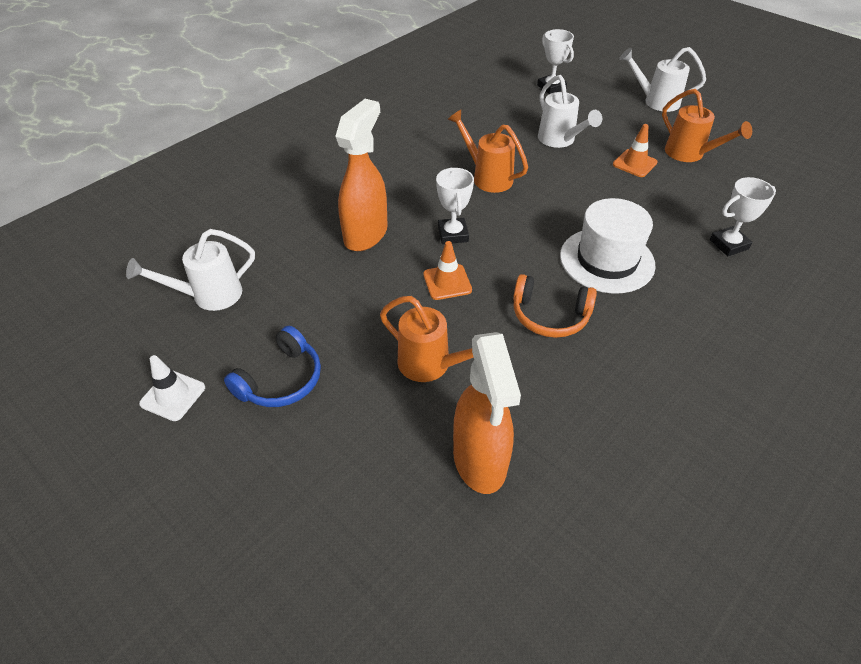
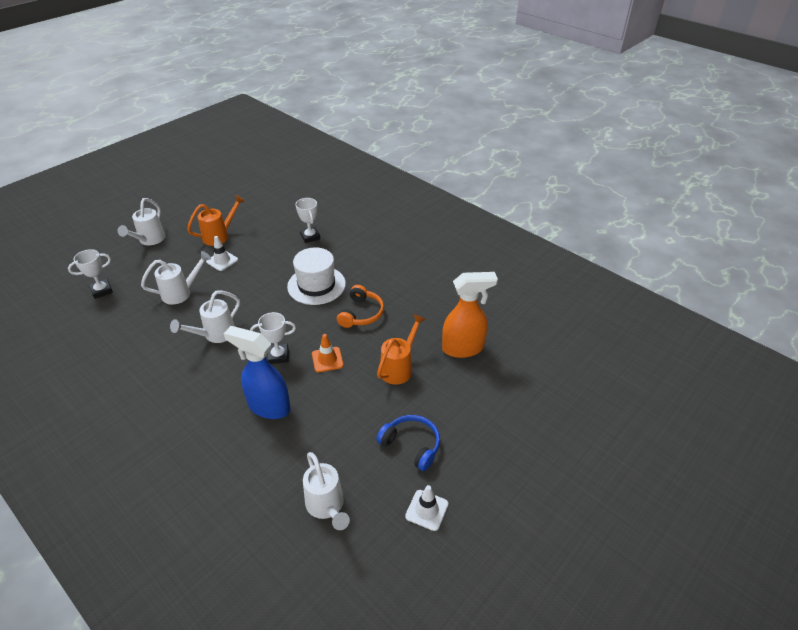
camera: 90 degrees left, 5 degrees down
orange spray bottle [335,99,388,251] -> blue spray bottle [224,326,291,419]
orange watering can [447,110,528,193] -> white watering can [170,291,240,343]
orange traffic cone [613,124,658,177] -> white traffic cone [206,236,238,271]

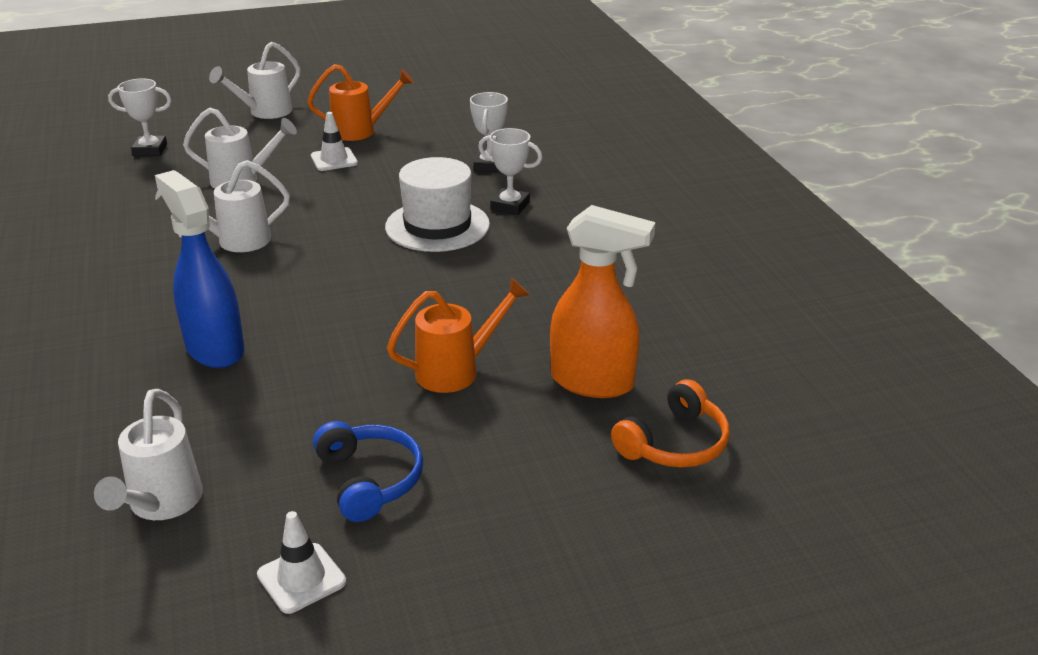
camera: 30 degrees right, 10 degrees down
white trophy [250,312,296,364] -> white trophy moved to [478,128,542,215]
orange traffic cone [312,334,344,372] -> none
orange headphones [337,285,384,328] -> orange headphones moved to [611,379,730,468]

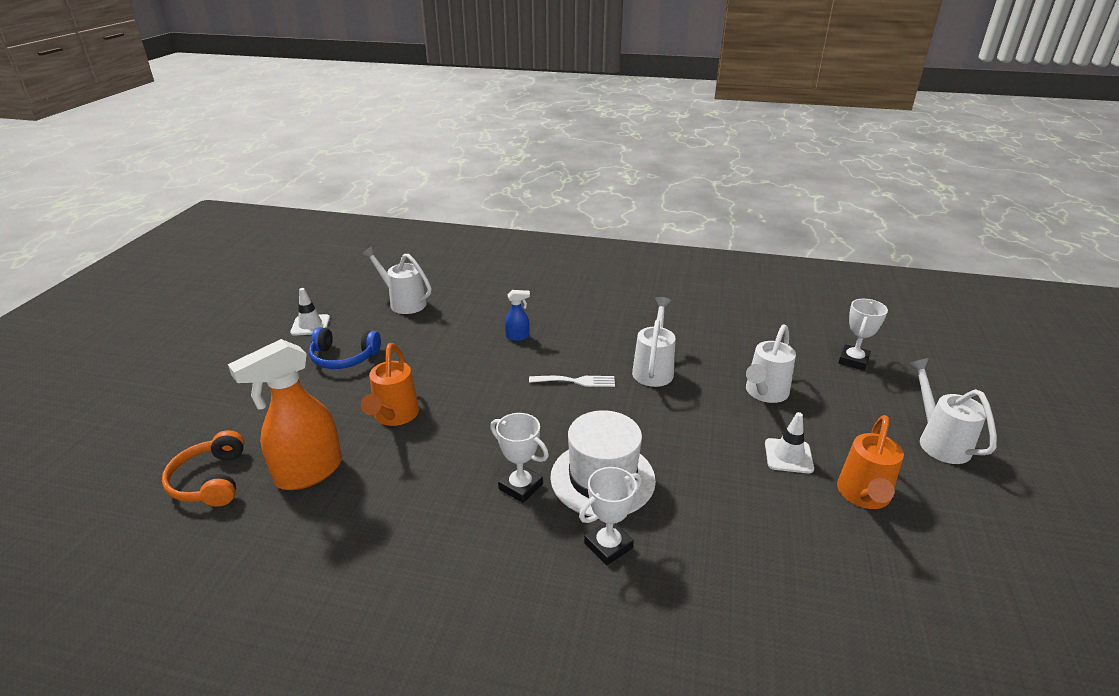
camera: 120 degrees right, 0 degrees up
blue spray bottle [155,170,244,368] -> blue spray bottle [505,290,530,341], size x0.45
white trophy [470,92,508,172] -> white trophy moved to [490,413,549,503]
none -> white fork [529,376,615,387]

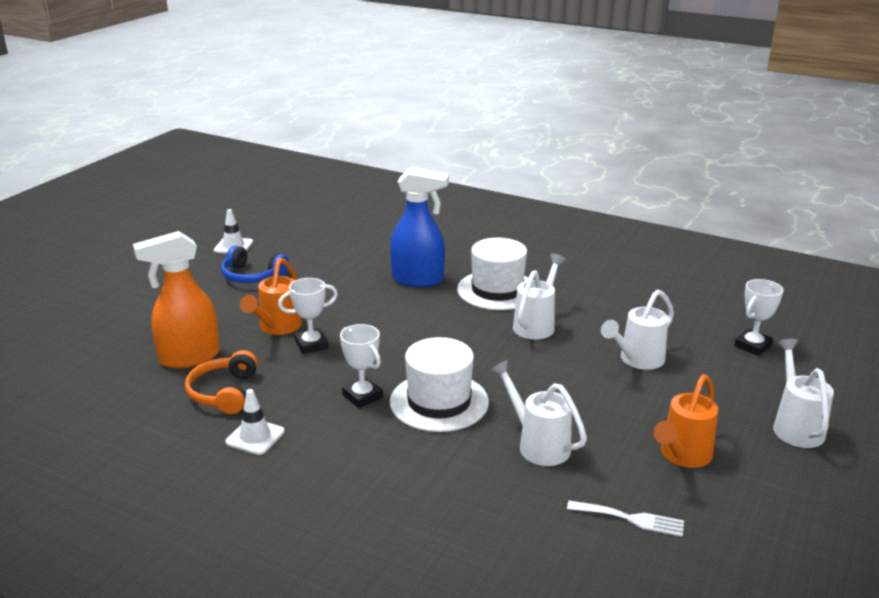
camera: 15 degrees right, 5 degrees down
orange headphones [162,430,244,507] -> orange headphones moved to [185,350,258,414]
white watering can [361,246,432,314] -> white watering can moved to [490,360,587,466]
blue spray bottle [505,290,530,341] -> blue spray bottle [390,167,449,287], size x2.24
white fork [529,376,615,387] -> white fork moved to [567,501,684,537]
white trophy [579,467,642,565] -> white trophy moved to [278,278,338,354]
white traffic cone [765,412,814,473] -> white traffic cone moved to [225,389,285,455]
none -> white hat [457,238,528,310]

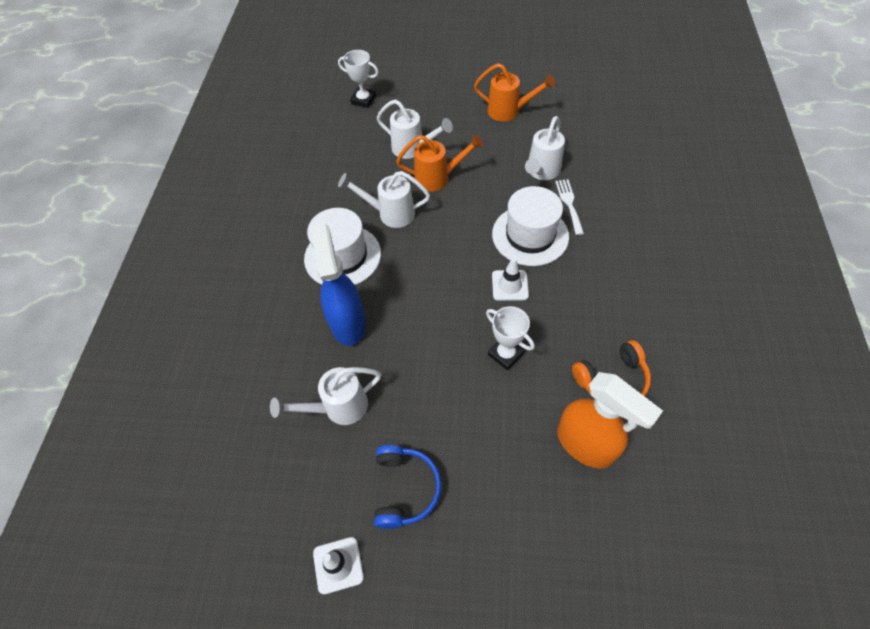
camera: 110 degrees left, 30 degrees up
white traffic cone [225,389,285,455] -> white traffic cone moved to [492,258,529,301]
orange watering can [240,258,302,335] -> orange watering can moved to [396,134,483,192]
white trophy [340,324,383,408] -> none
white fork [567,501,684,537] -> white fork moved to [555,179,584,235]
white watering can [773,339,834,448] -> white watering can moved to [270,367,381,425]

